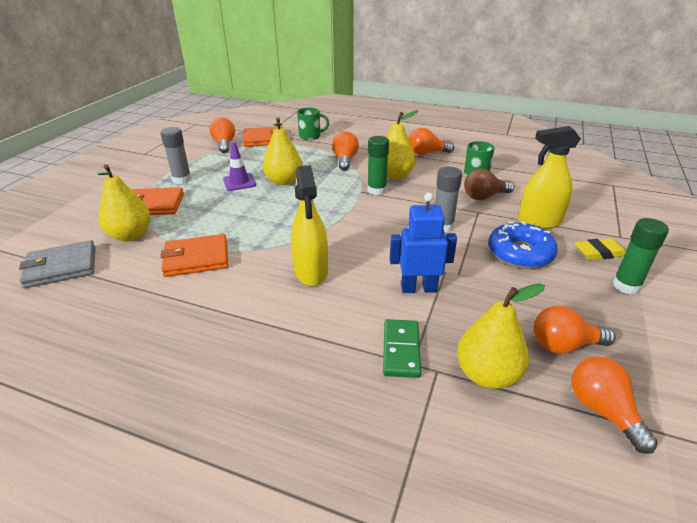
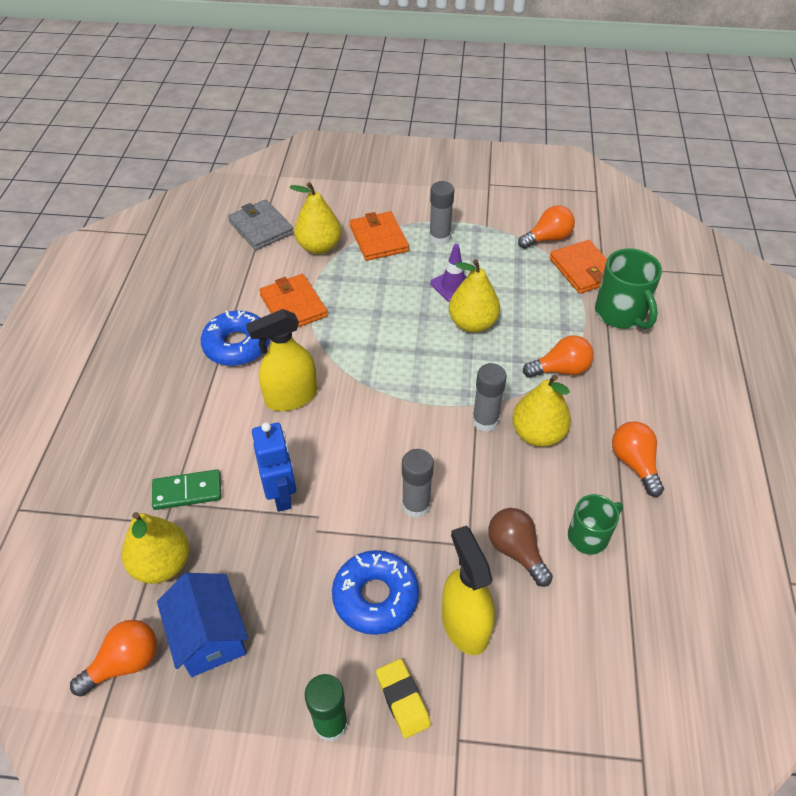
camera: 75 degrees right, 15 degrees up
green mug [297,107,329,140] -> green mug [595,248,662,329], size x1.56
green glue stick [368,136,389,195] -> grey glue stick [472,363,507,432]
orange light bulb [534,306,615,354] -> blue house [157,573,248,677]
none -> blue donut [201,310,270,366]

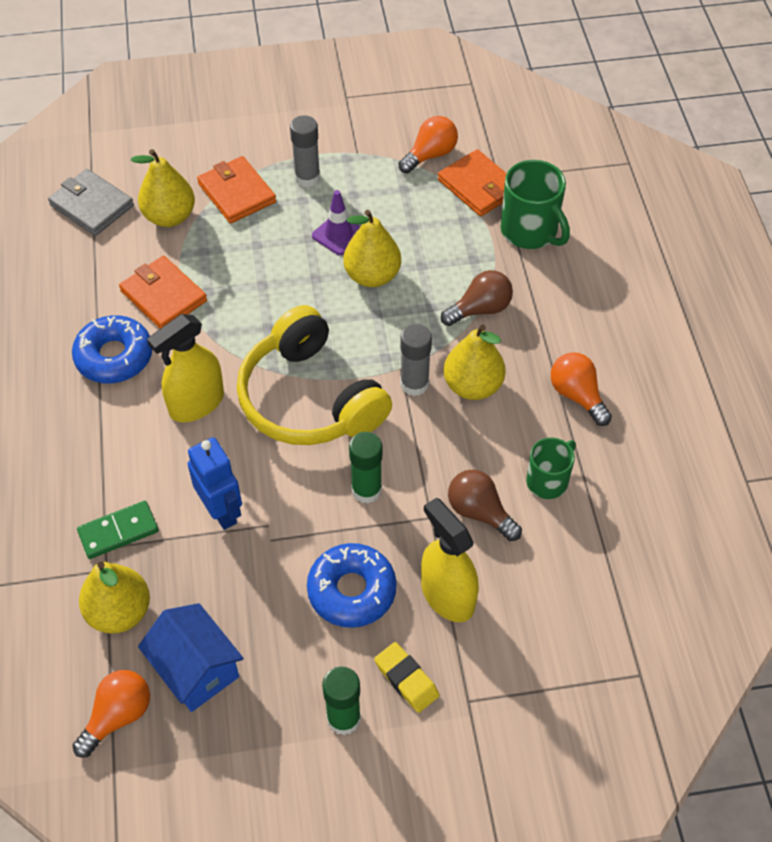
camera: 15 degrees left, 5 degrees up
grey glue stick [402,449,434,518] -> green glue stick [349,432,382,503]
orange light bulb [523,335,594,378] -> brown light bulb [441,270,513,326]
none -> yellow headphones [237,305,392,445]

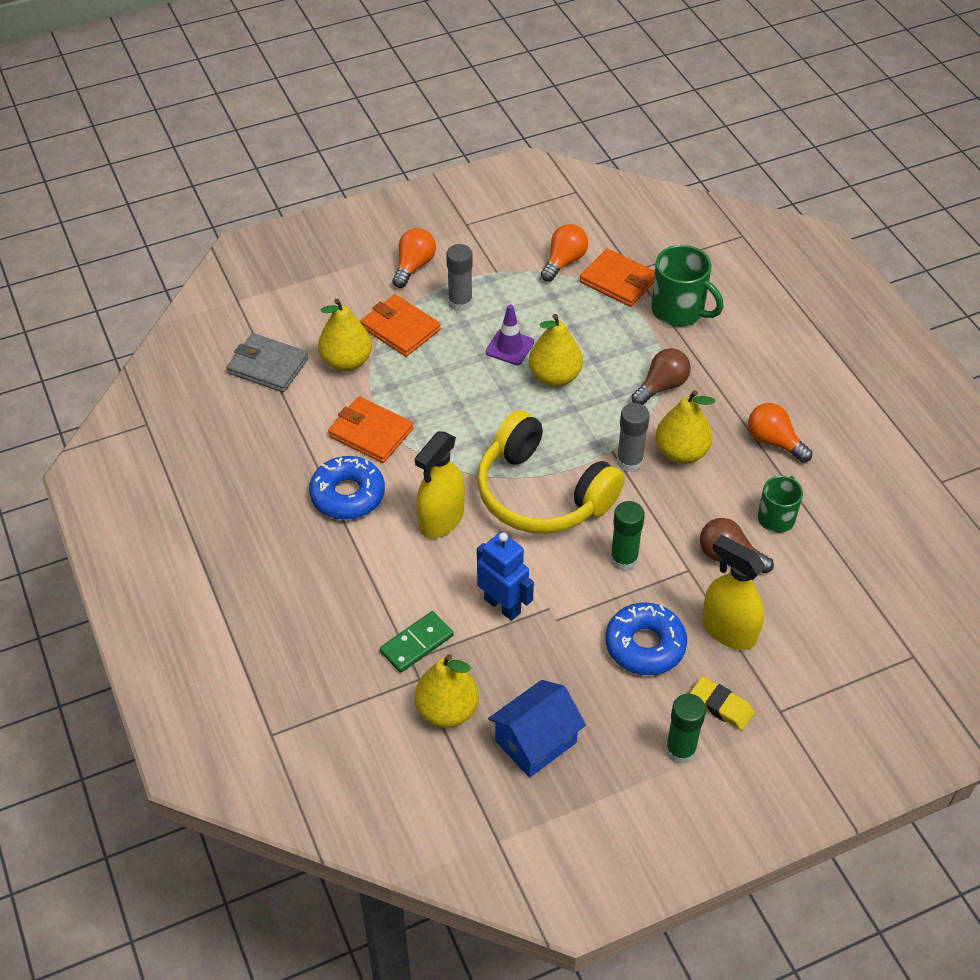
camera: 15 degrees left, 5 degrees down
orange light bulb [72,670,150,758] -> orange light bulb moved to [393,228,436,288]
blue house [138,603,244,712] -> blue house turned 75 degrees counterclockwise [488,680,586,778]

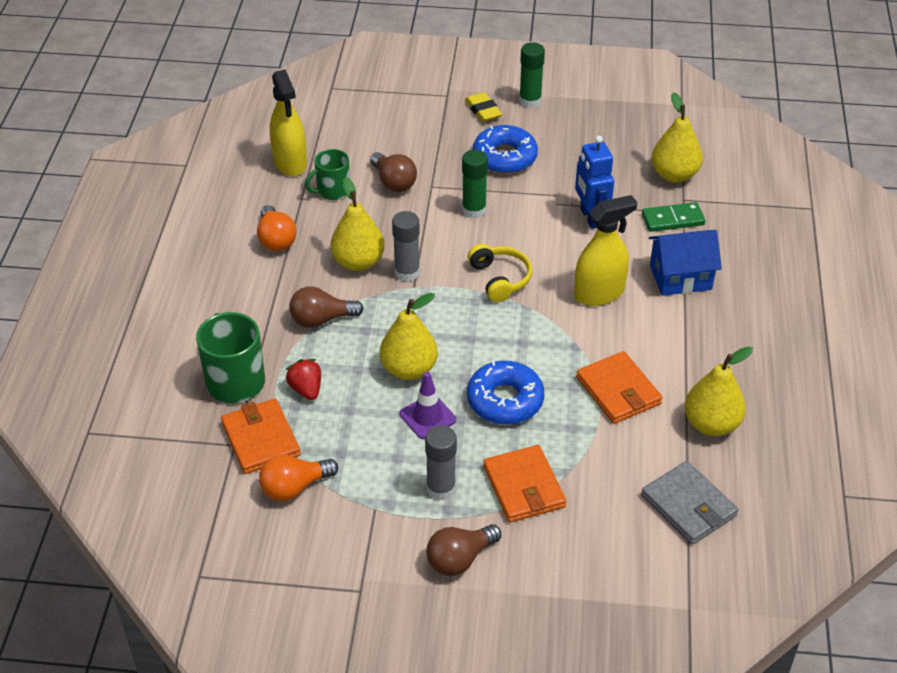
camera: 150 degrees left, 5 degrees down
blue donut [309,456,385,520] -> blue donut moved to [467,361,544,424]
yellow pear [318,298,372,371] -> yellow pear moved to [685,347,753,436]
orange light bulb [393,228,436,288] -> brown light bulb [427,524,501,576]
yellow headphones [477,410,624,534] -> yellow headphones [468,244,532,302], size x0.51
blue house [488,680,586,778] -> blue house moved to [649,230,722,296]
yellow spray bottle [702,535,765,650] -> yellow spray bottle moved to [270,69,307,176]
none -> red strawberry [286,359,321,400]

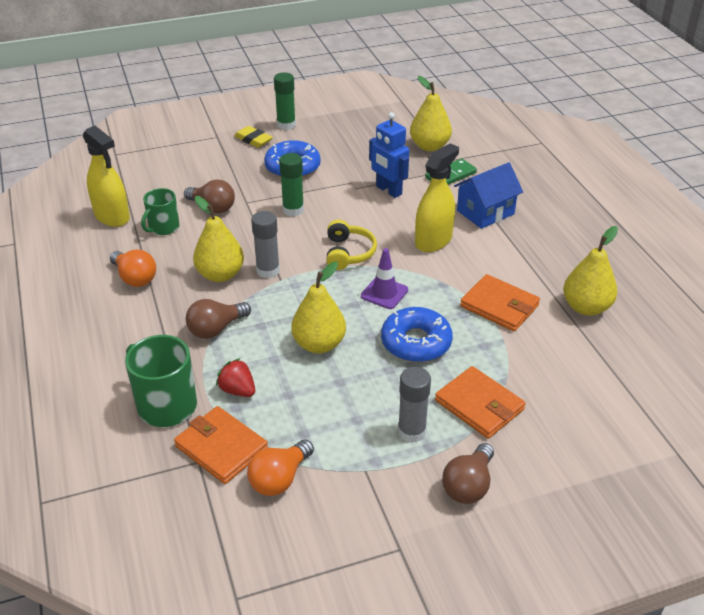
camera: 25 degrees left, 5 degrees down
purple traffic cone [400,372,456,439] -> purple traffic cone moved to [361,248,408,309]
yellow headphones [468,244,532,302] -> yellow headphones turned 45 degrees clockwise [326,220,377,270]
grey wallet [641,461,738,545] -> none

